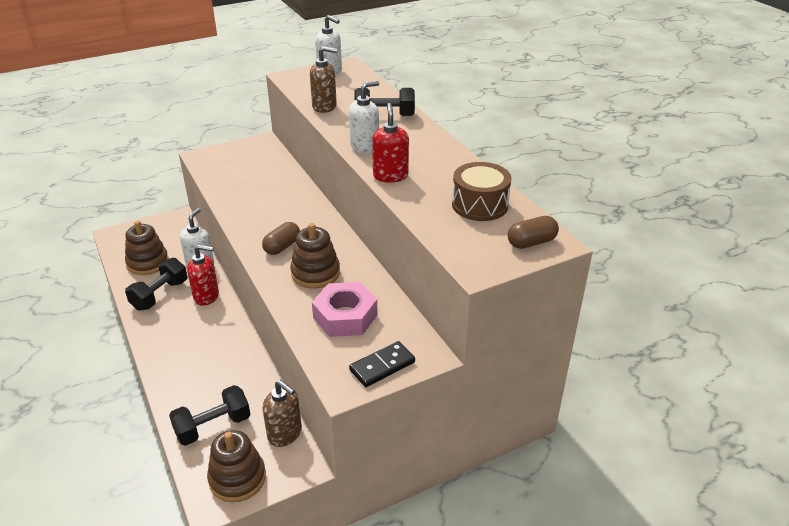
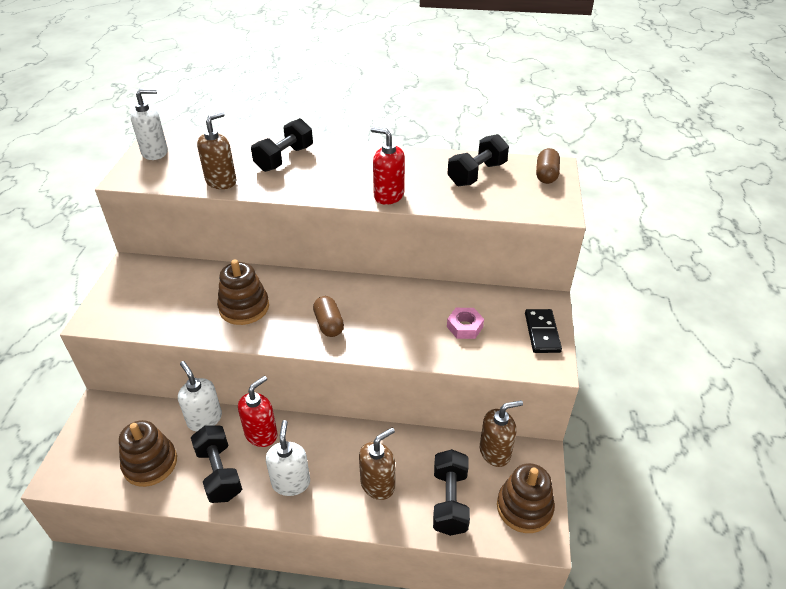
camera: 55 degrees left, 5 degrees up
brown stacking toy [290,223,340,289] -> brown stacking toy moved to [217,260,269,325]
pink nut [312,282,378,337] -> pink nut [447,308,484,339], size x0.58
white soap dispenser [349,81,379,154] -> white soap dispenser moved to [266,420,310,496]
brown drum [452,162,512,221] -> black dumbbell [447,134,509,186]
none -> brown soap dispenser [359,428,395,500]

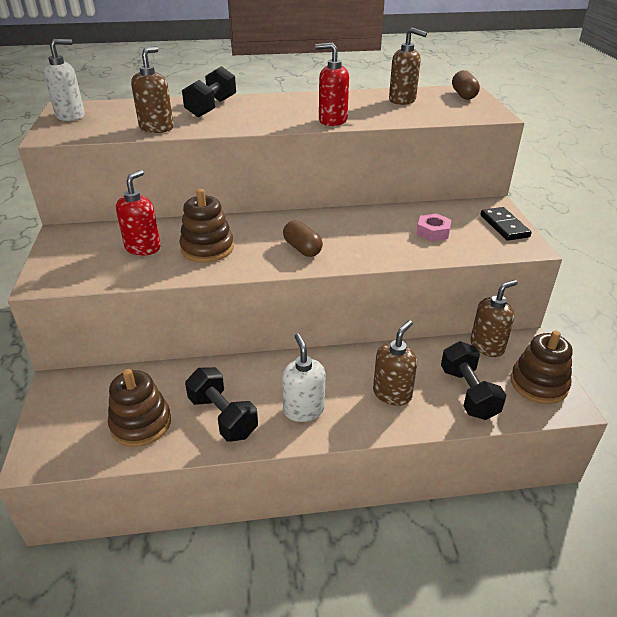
camera: 15 degrees left, 5 degrees down
white soap dispenser [178,361,222,431] -> none
red soap dispenser [238,376,278,447] -> red soap dispenser moved to [116,170,161,256]
black dumbbell [447,134,509,186] -> brown soap dispenser [389,28,427,105]

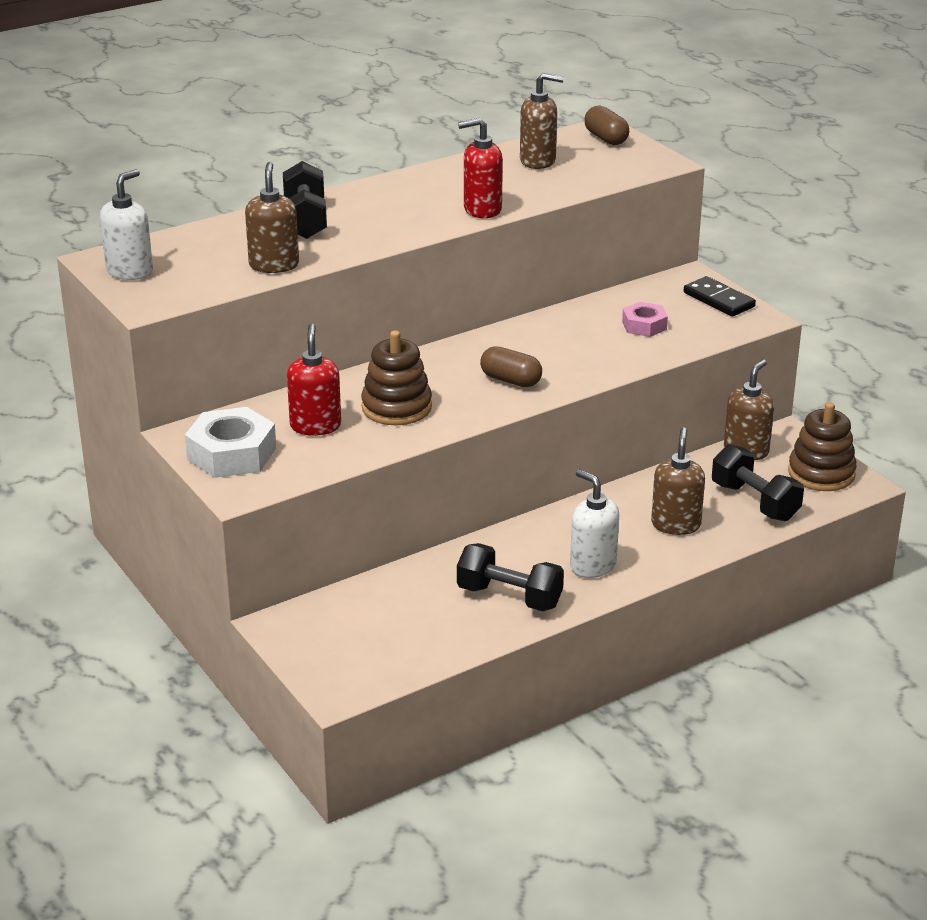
camera: 25 degrees left, 5 degrees down
brown stacking toy [108,369,171,447] -> none
none -> white nut [185,407,276,478]

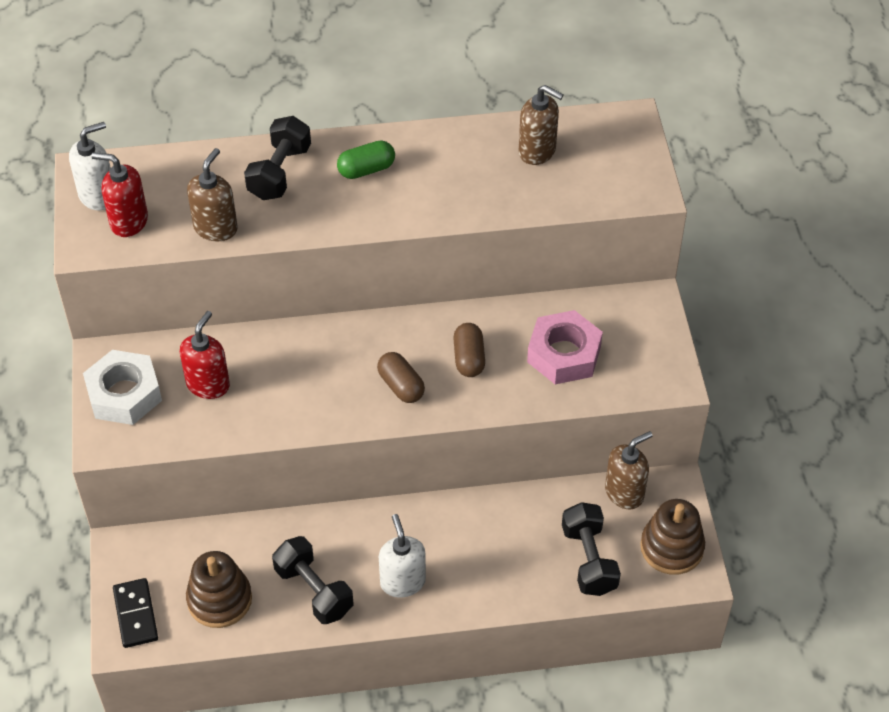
camera: 25 degrees right, 20 degrees up
brown stacking toy [361,331,432,425] -> brown stacking toy moved to [186,551,252,628]
red soap dispenser [458,118,503,218] -> red soap dispenser moved to [91,152,148,237]
brown capsule [584,106,629,145] -> brown capsule moved to [453,323,485,377]
pink nut [622,302,668,337] -> pink nut [527,310,603,384], size x1.72
brown soap dispenser [651,427,705,535] -> none
black domino [684,276,756,316] -> black domino moved to [113,578,158,648]
none -> green capsule [337,140,395,179]

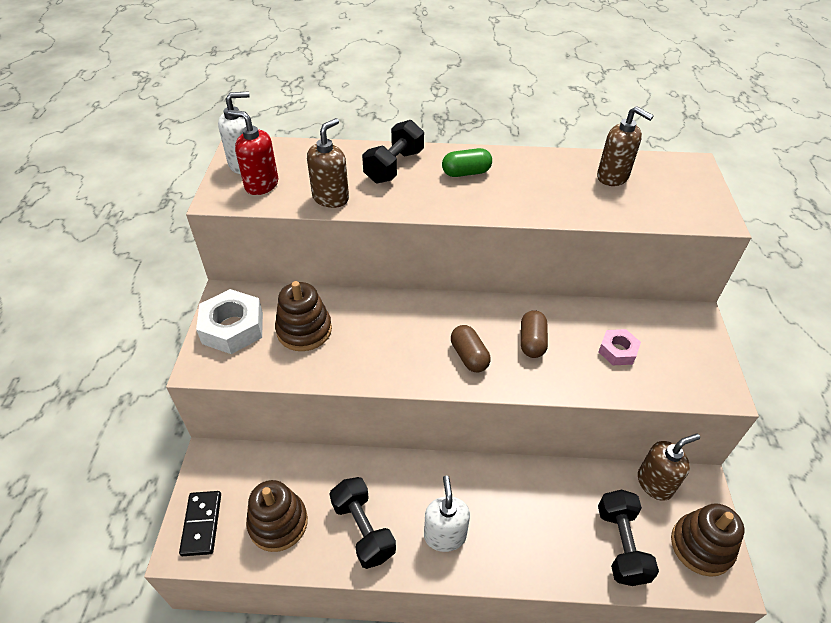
camera: 10 degrees right, 5 degrees down
red soap dispenser [180,311,230,399] -> brown stacking toy [275,281,332,351]
pink nut [527,310,603,384] -> pink nut [598,329,641,365], size x0.58

